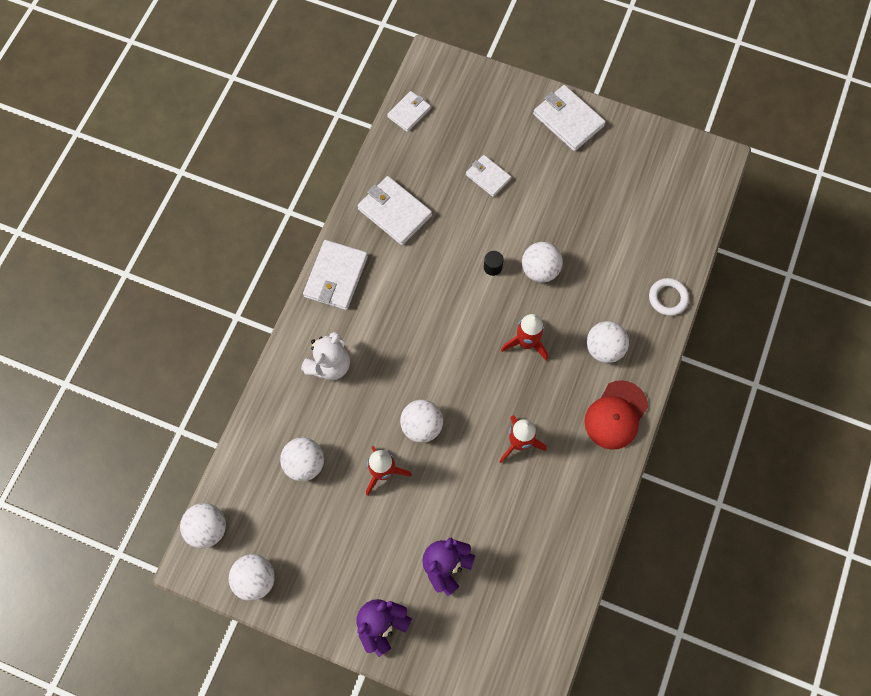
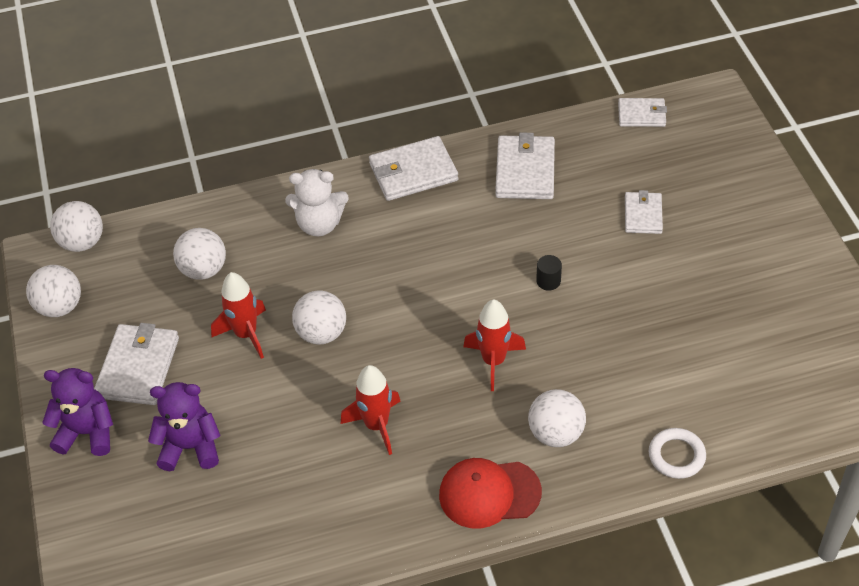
camera: 55 degrees right, 20 degrees down
white ball [522,242,563,283] -> none
white wallet [533,85,606,151] -> white wallet moved to [94,323,179,405]

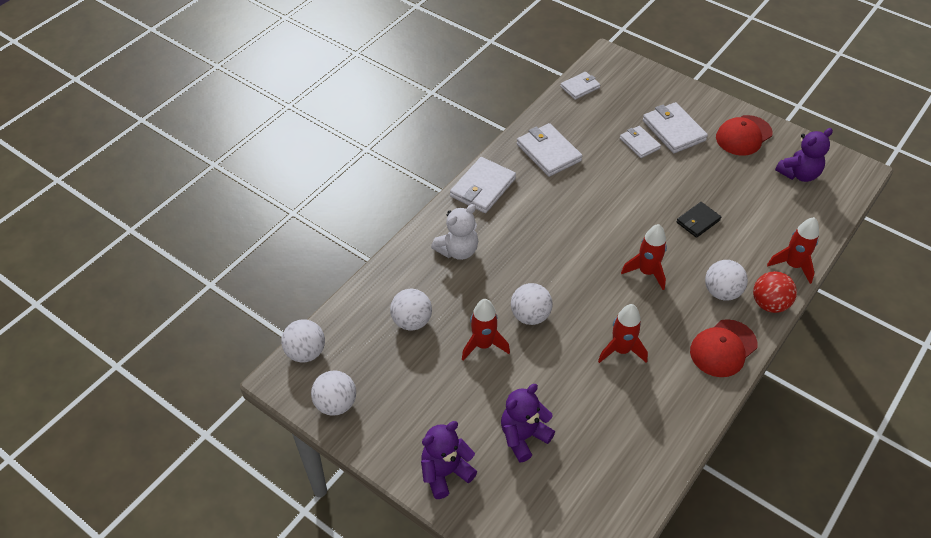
camera: 40 degrees left, 0 degrees up
white wallet [94,323,179,405] -> white wallet moved to [642,102,708,153]
black cylinder [536,255,562,291] -> none
white ring [649,428,706,479] -> red rocket [767,217,819,284]
none -> black wallet [676,202,721,238]
none -> red cap [716,115,773,156]
none -> red ball [753,271,797,313]
none -> purple teddy bear [775,128,833,182]

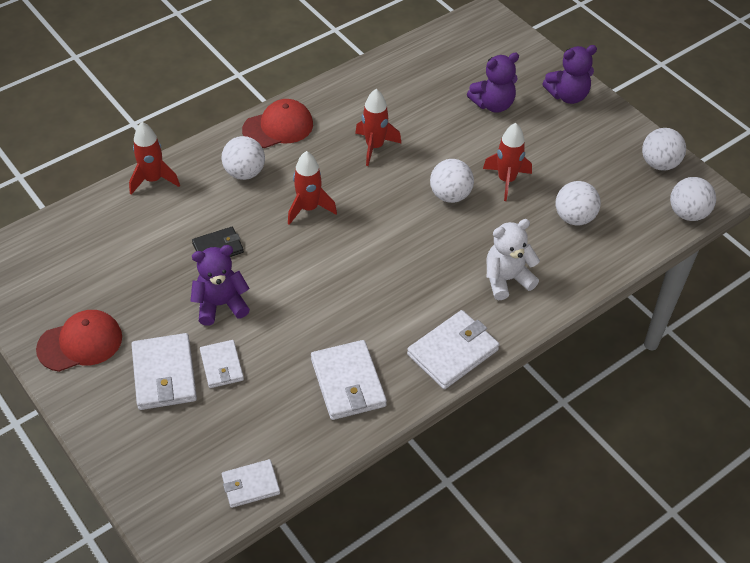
camera: 165 degrees left, 0 degrees up
red ball [753,271,797,313] -> none
purple teddy bear [775,128,833,182] -> purple teddy bear moved to [191,245,250,326]

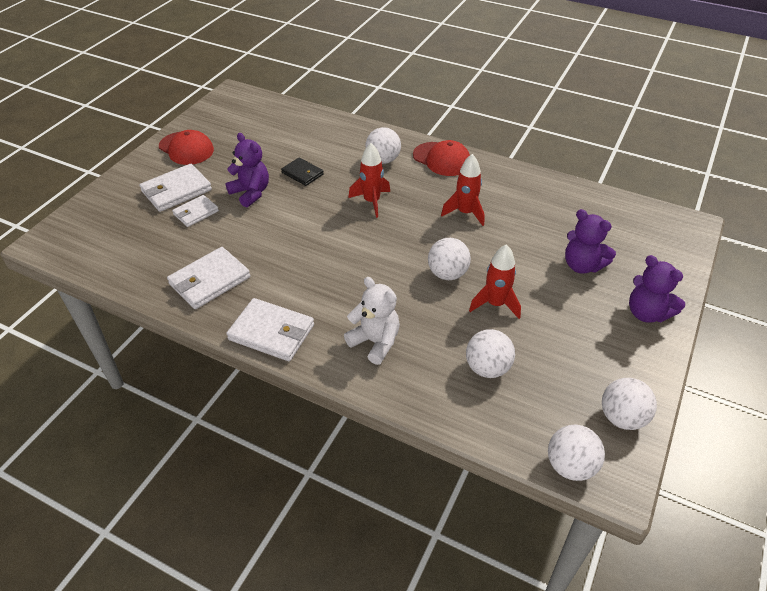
camera: 65 degrees right, 5 degrees down
red rocket [129,122,180,195] -> none
white wallet [222,459,280,508] -> none

